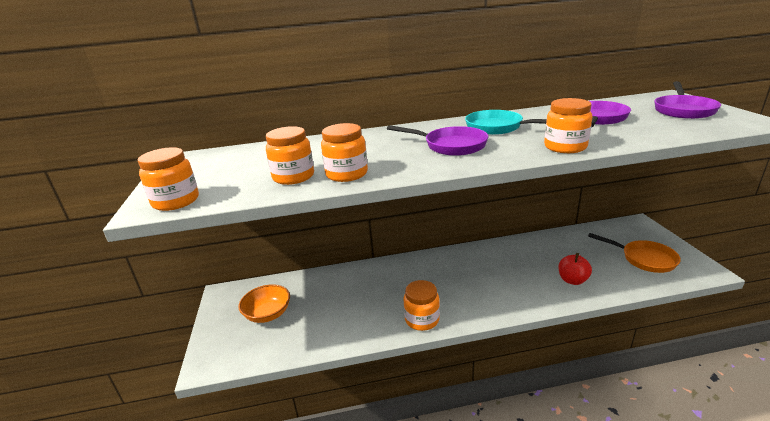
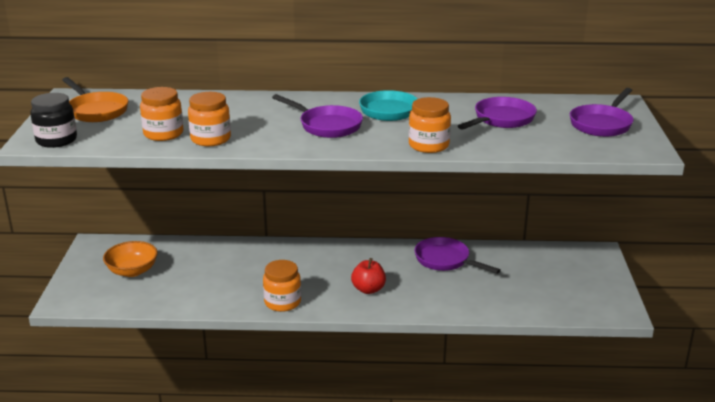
camera: 10 degrees right, 0 degrees up
orange jar [138,147,199,211] -> black jar [30,93,77,148]
red apple [558,253,592,285] -> red apple moved to [351,258,386,294]
orange pan [588,233,681,273] -> orange pan moved to [62,77,128,122]
none -> purple pan [415,237,500,274]

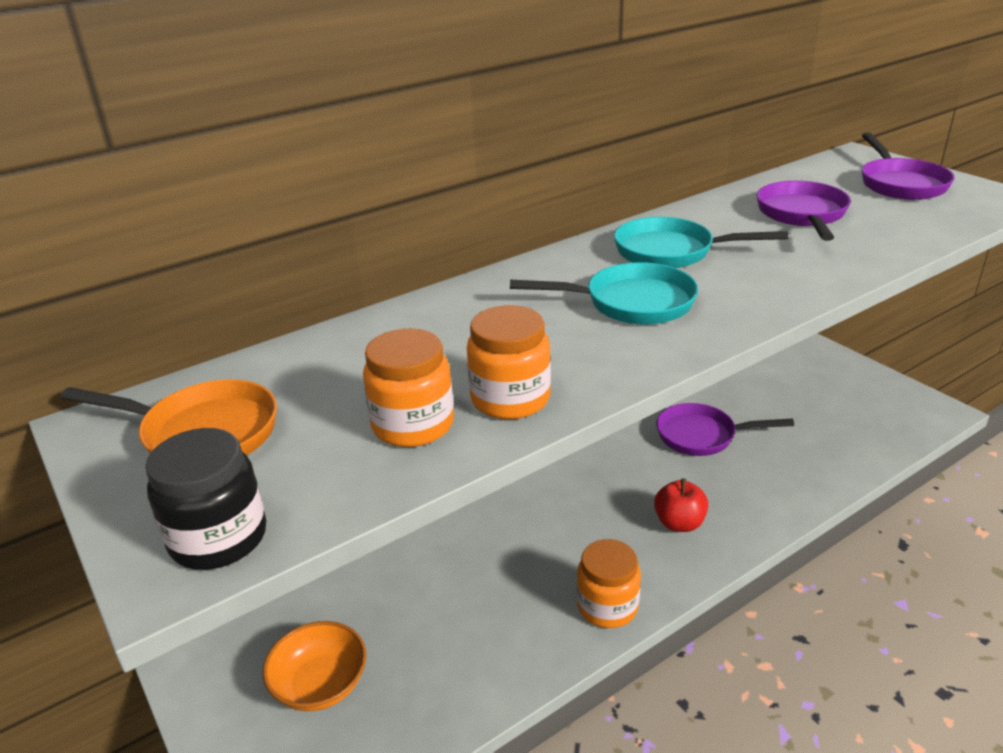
camera: 35 degrees left, 5 degrees up
purple pan [272,94,363,138] -> turquoise pan [510,262,698,325]
orange jar [409,97,451,153] -> none

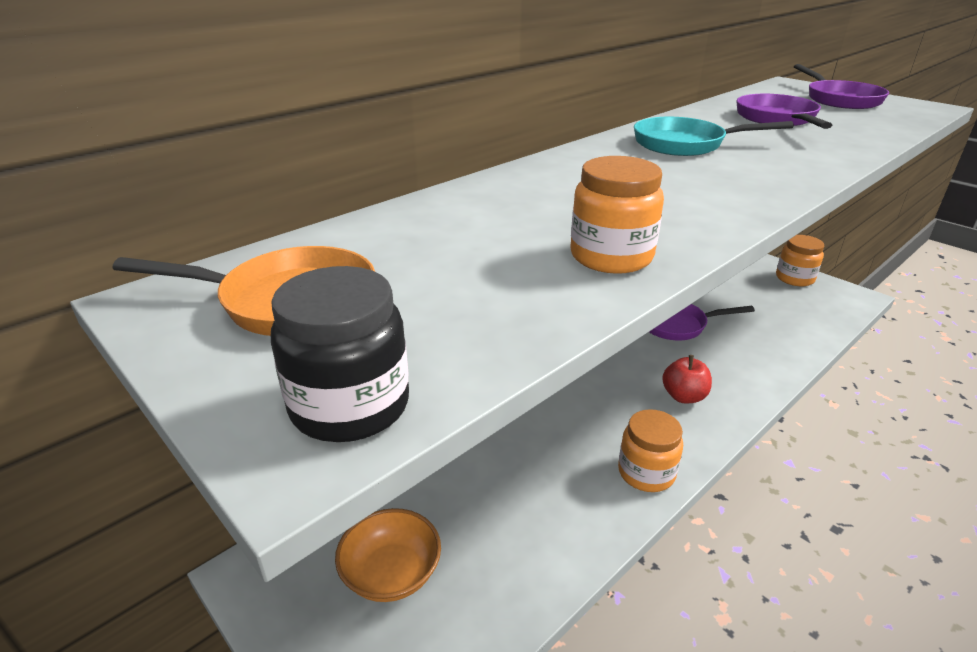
camera: 10 degrees left, 0 degrees up
orange jar [363,328,454,447] -> orange jar moved to [776,235,824,286]
turquoise pan [510,262,698,325] -> none

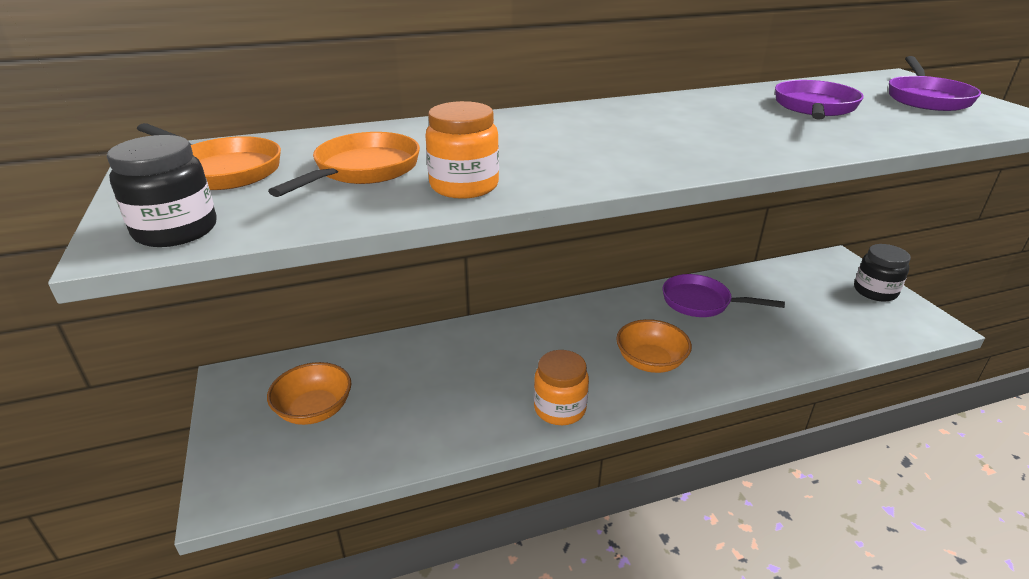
camera: 25 degrees right, 0 degrees up
turquoise pan [634,117,794,156] -> none
red apple [662,355,712,403] -> orange bowl [616,319,692,373]
orange jar [776,235,824,286] -> black jar [854,244,911,302]
none -> orange pan [268,132,420,197]

